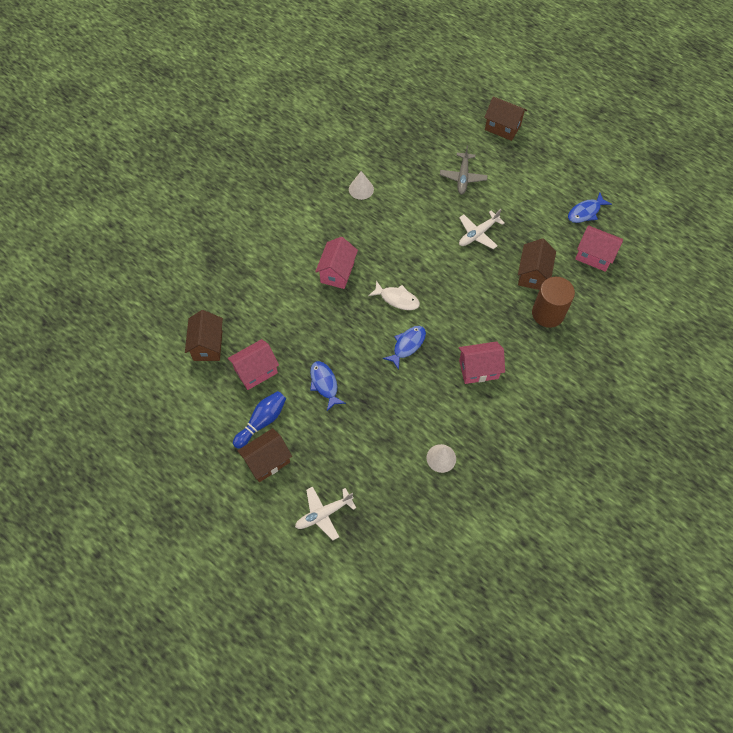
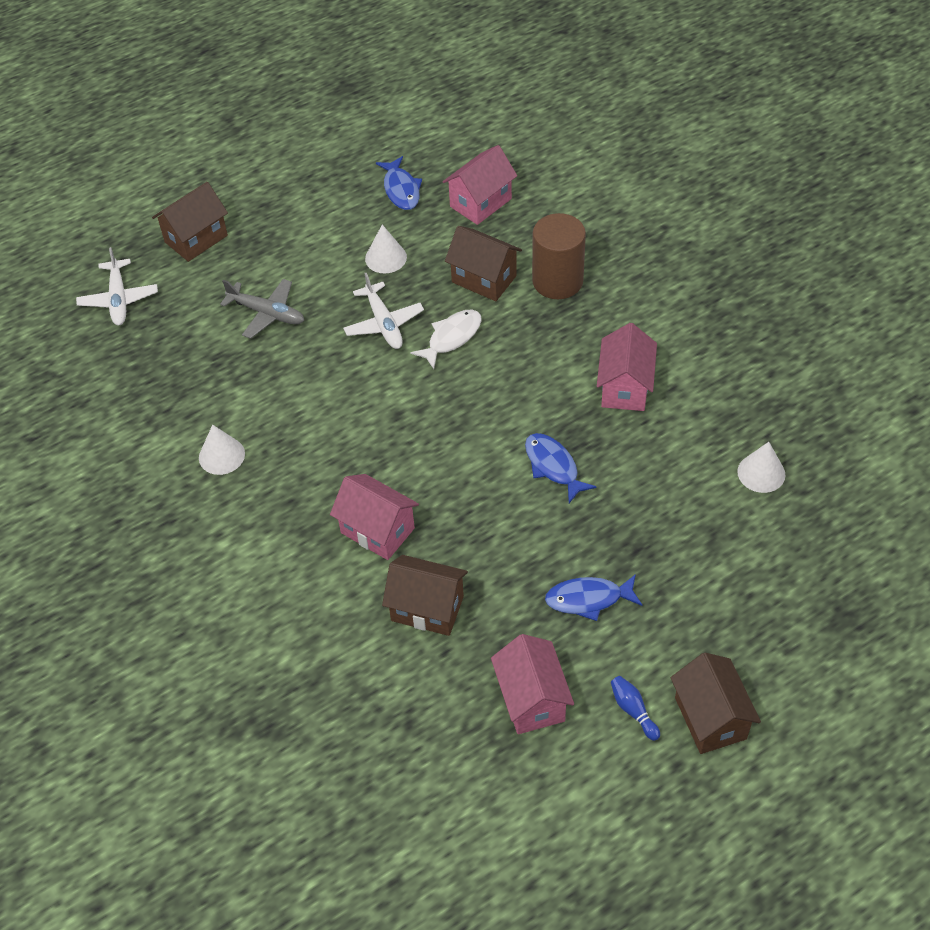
camera: 70 degrees left, 10 degrees down
brown house [185,310,223,361] -> brown house moved to [382,555,468,636]
blue bowling pin [233,391,286,449] -> blue bowling pin [611,676,660,741], size x0.58
white plane [295,486,356,540] -> white plane moved to [76,247,158,326]
white fish [368,281,420,310] -> white fish moved to [410,310,482,369]
none -> white cone [365,224,407,273]

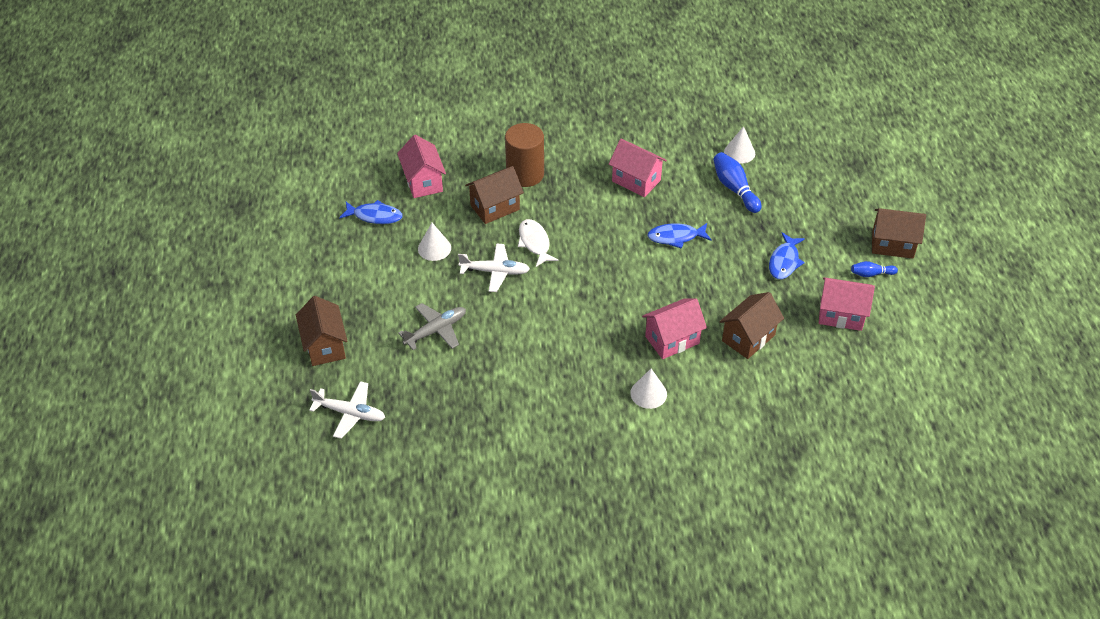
camera: 65 degrees left, 5 degrees down
white cone [199,424,245,475] -> white cone moved to [630,369,667,409]
none -> blue bowling pin [713,152,761,213]

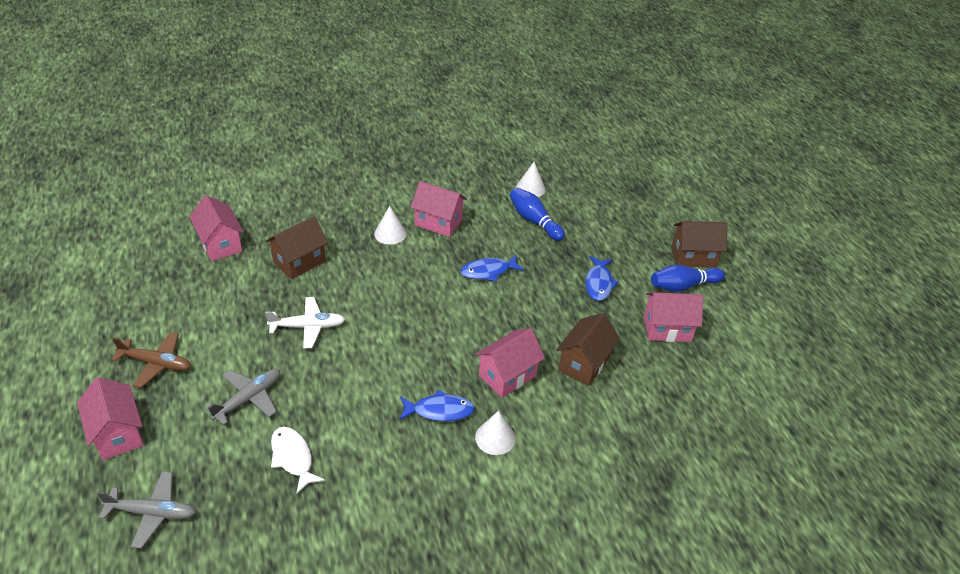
camera: 15 degrees left, 5 degrees down
brown house [296,296,348,366] -> pink house [77,377,144,460]
white plane [309,381,385,439] -> grey plane [97,471,196,549]
blue fish [339,200,403,224] -> blue fish moved to [399,390,475,422]
white cone [418,223,451,261] -> white cone moved to [374,206,407,245]
brown cylinder [505,123,544,187] -> none
white fish [518,219,559,267] -> white fish moved to [271,427,325,494]
blue bowling pin [851,261,898,277] -> blue bowling pin [651,265,725,292], size x1.72
none -> brown plane [111,332,191,388]

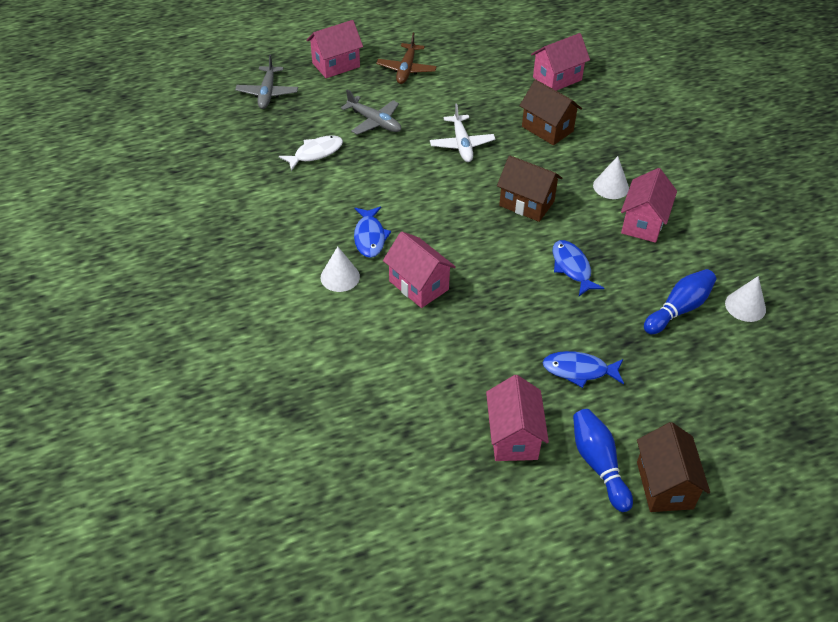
camera: 90 degrees right, 5 degrees up
brown house [556,313,620,386] -> brown house moved to [497,155,562,222]

